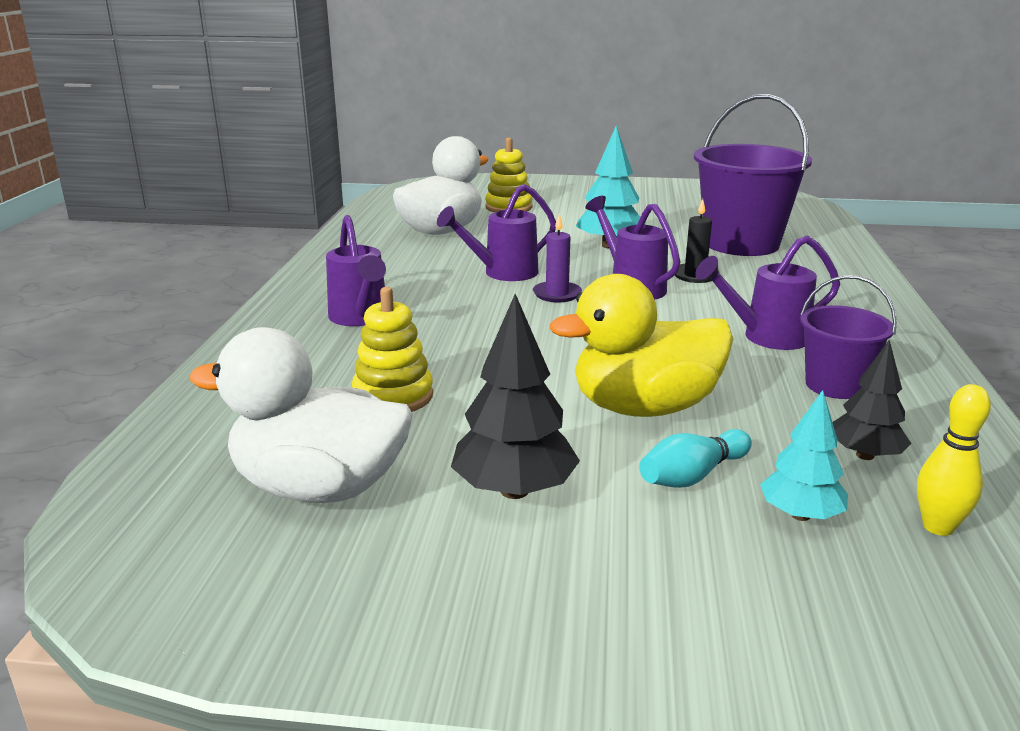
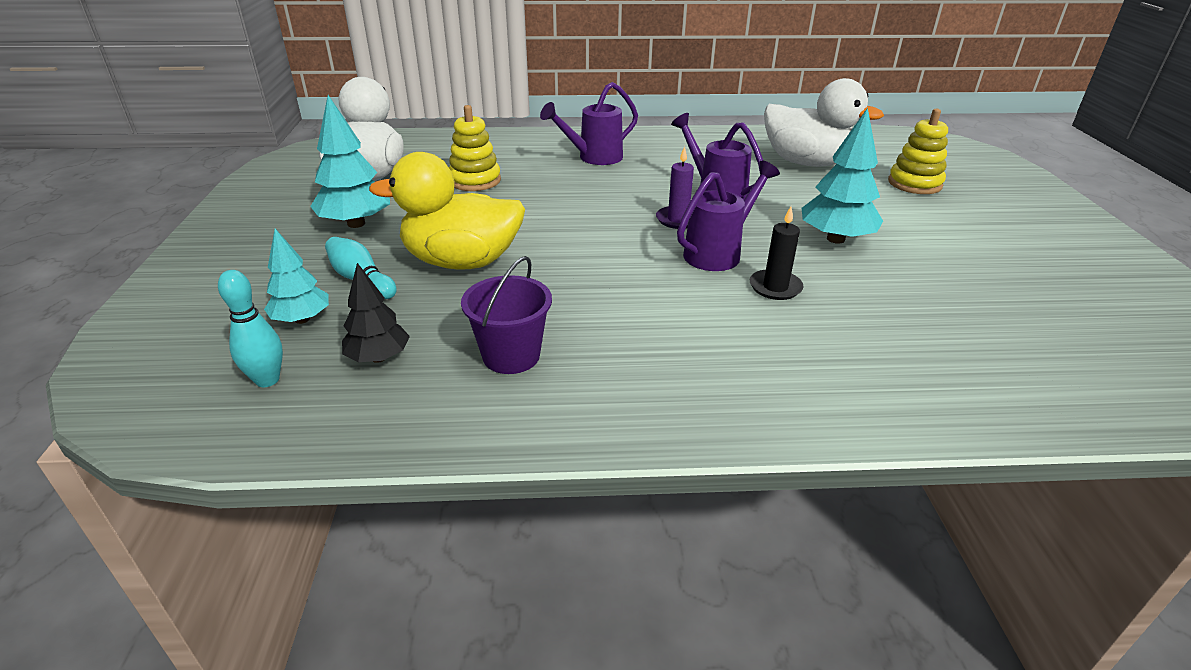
camera: 80 degrees right, 10 degrees up
black tree [451,294,580,499] -> turquoise tree [310,95,390,228]
yellow duck [550,274,733,417] -> yellow duck turned 60 degrees counterclockwise [369,152,525,270]
purple bucket [694,94,812,256] -> none
purple watering can [695,235,840,350] -> none
yellow bowling pin [917,384,991,536] -> turquoise bowling pin [218,270,283,387]

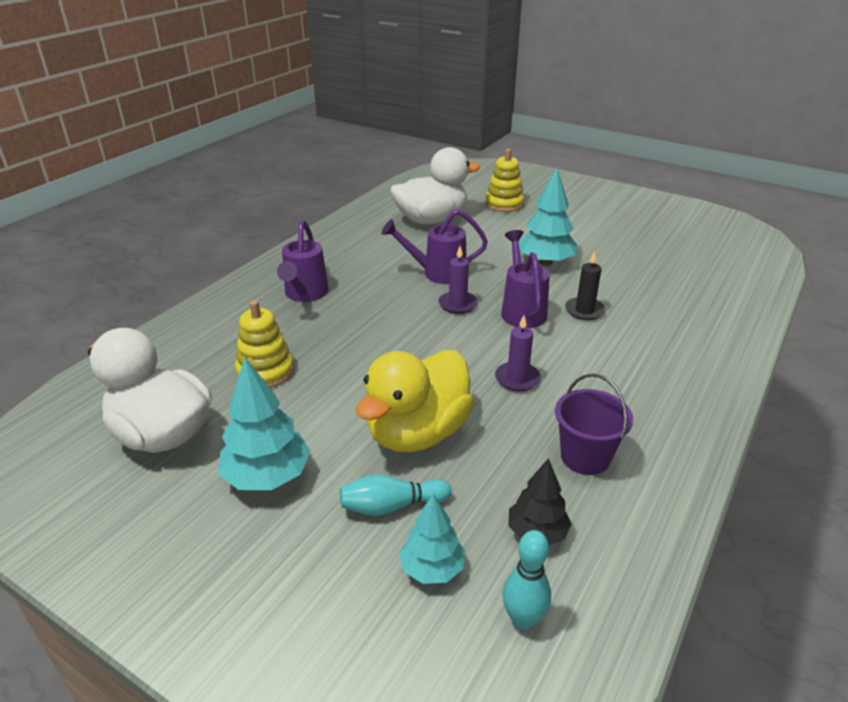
camera: 55 degrees left, 0 degrees up
none -> purple candle [495,315,541,391]

